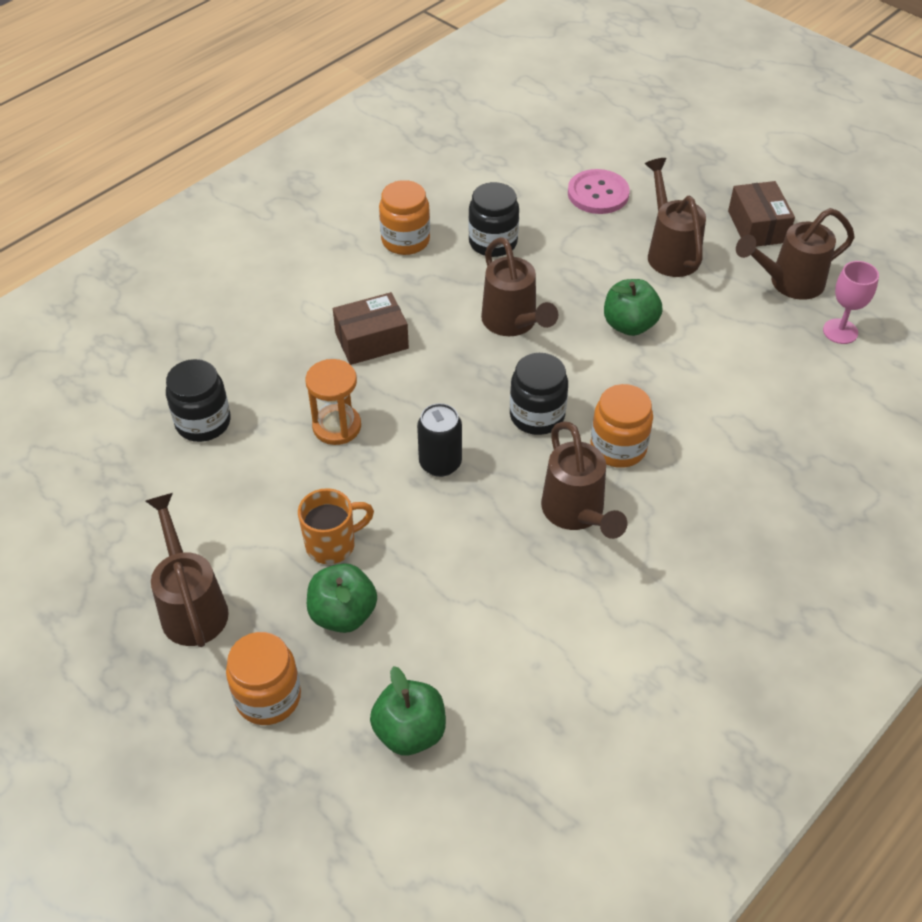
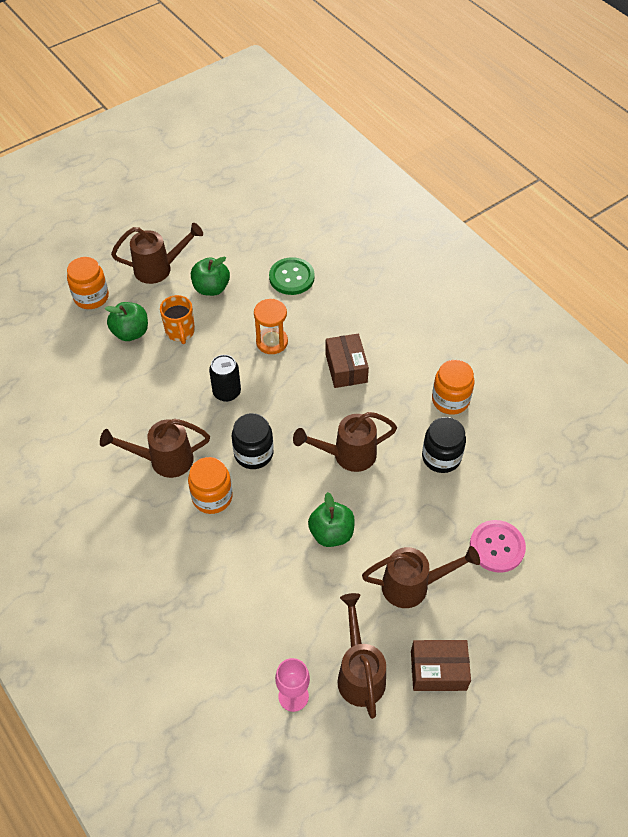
camera: 100 degrees right, 5 degrees up
black jar [166,359,231,442] -> green button [269,257,315,295]
green apple [370,666,446,755] -> green apple moved to [191,257,230,296]

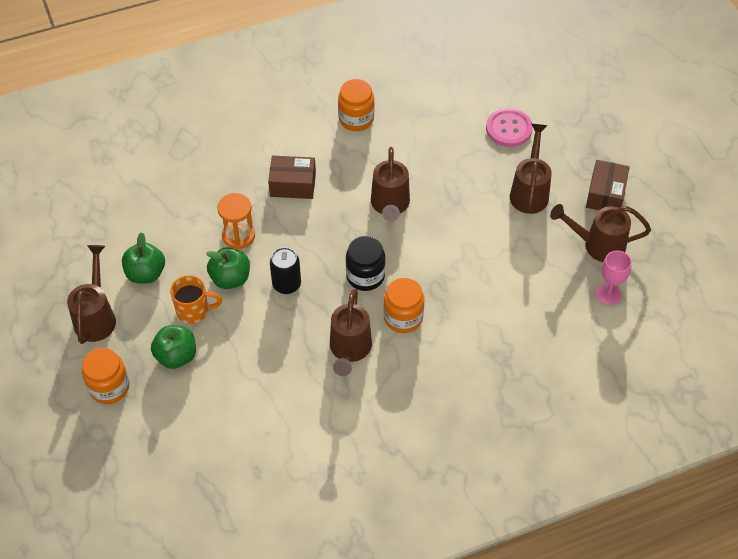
camera: 75 degrees left, 0 degrees up
green button [269,257,315,295] -> none
green apple [308,492,355,547] -> green apple moved to [206,247,250,289]
black jar [422,417,466,473] -> none

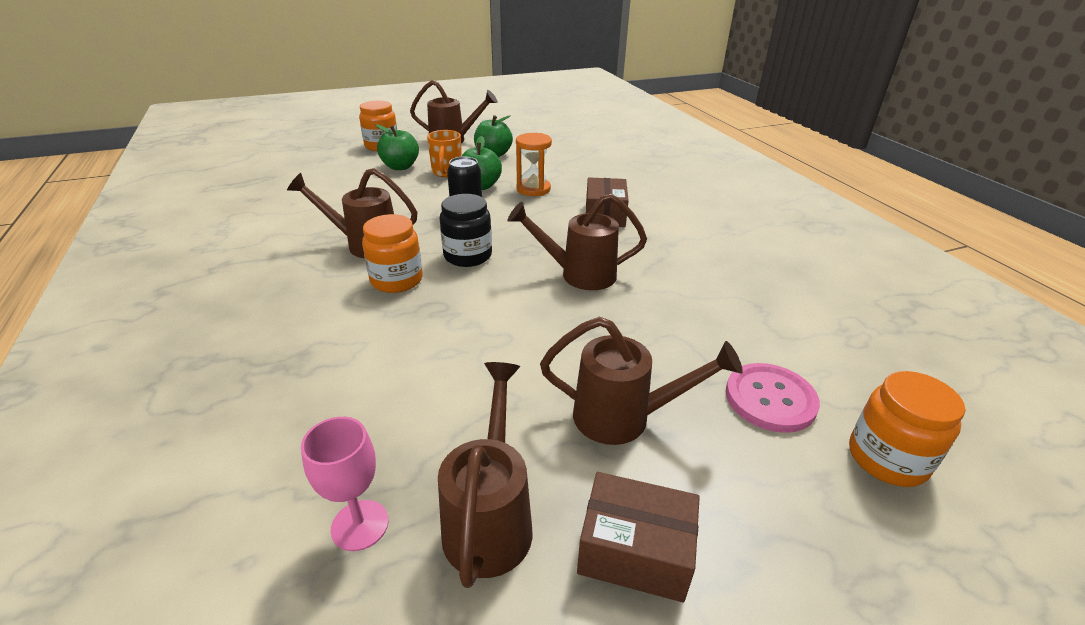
camera: 90 degrees right, 20 degrees down
orange jar [338,79,374,131] -> orange jar moved to [849,371,965,487]

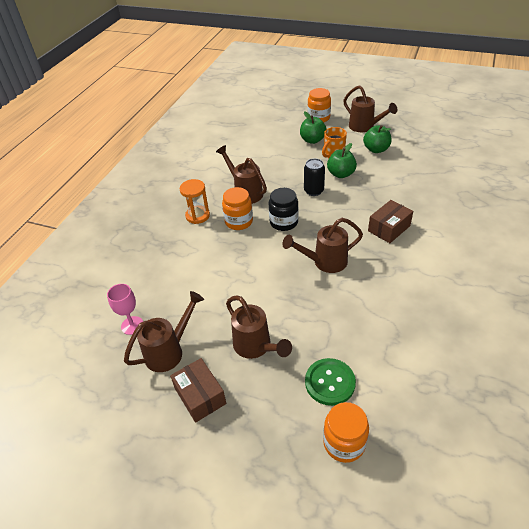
camera: 45 degrees right, 10 degrees up
brown watering can [508,193,647,290] -> brown watering can turned 60 degrees counterclockwise [283,218,363,273]
orange hourglass [516,133,552,196] -> orange hourglass moved to [179,179,210,224]
pink button [726,363,820,433] -> green button [305,358,356,406]

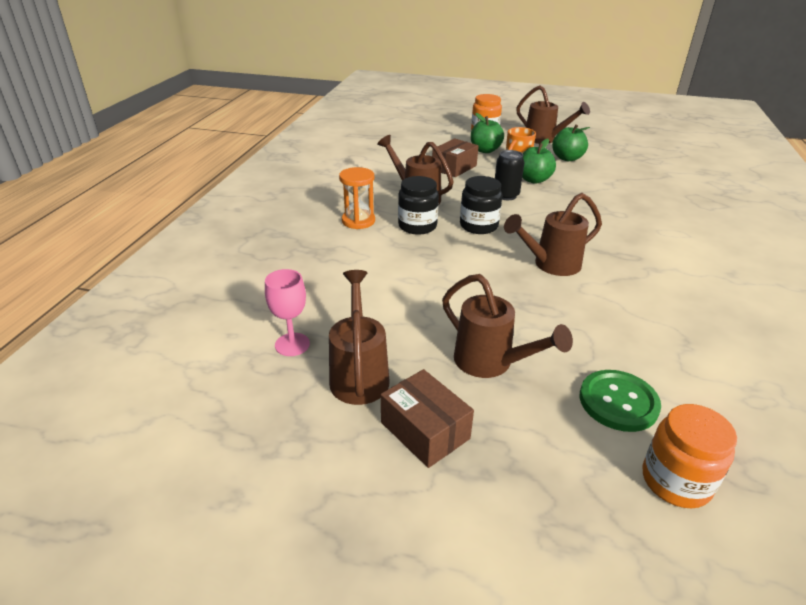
camera: 10 degrees left, 10 degrees down
brown watering can [124,291,204,372] -> brown watering can turned 45 degrees counterclockwise [329,270,390,405]
orange jar [222,187,253,230] -> black jar [398,176,439,235]
brown box [368,200,413,243] -> brown box moved to [432,138,479,177]

